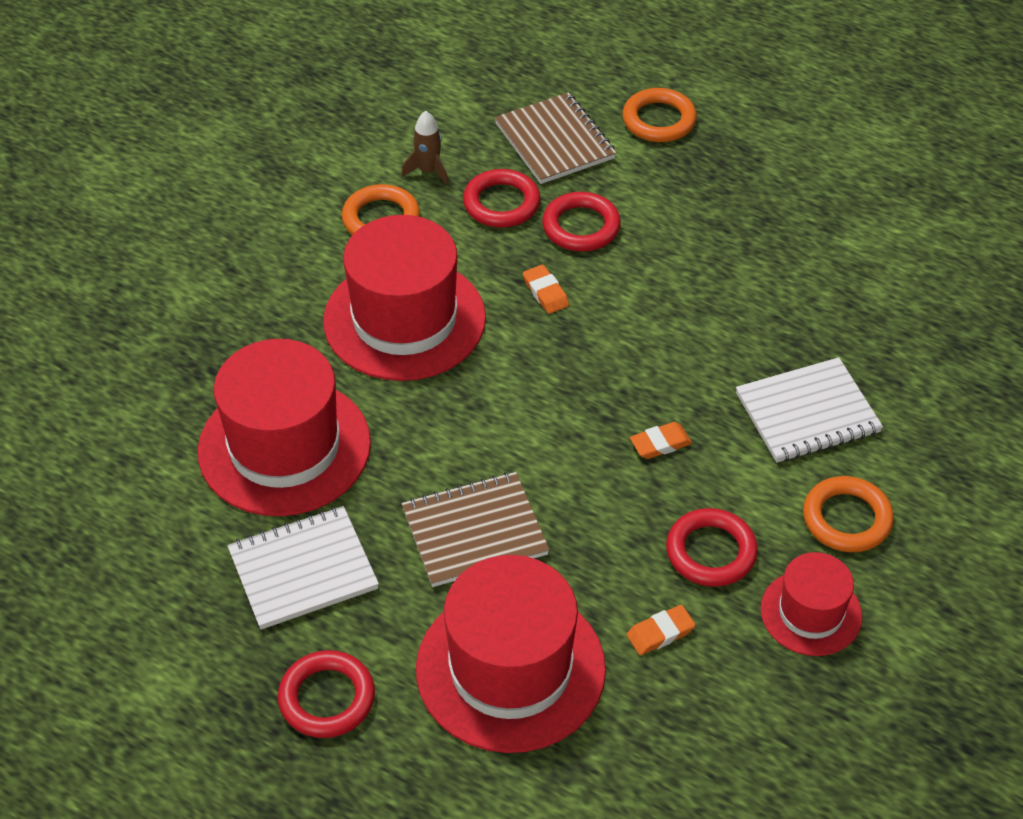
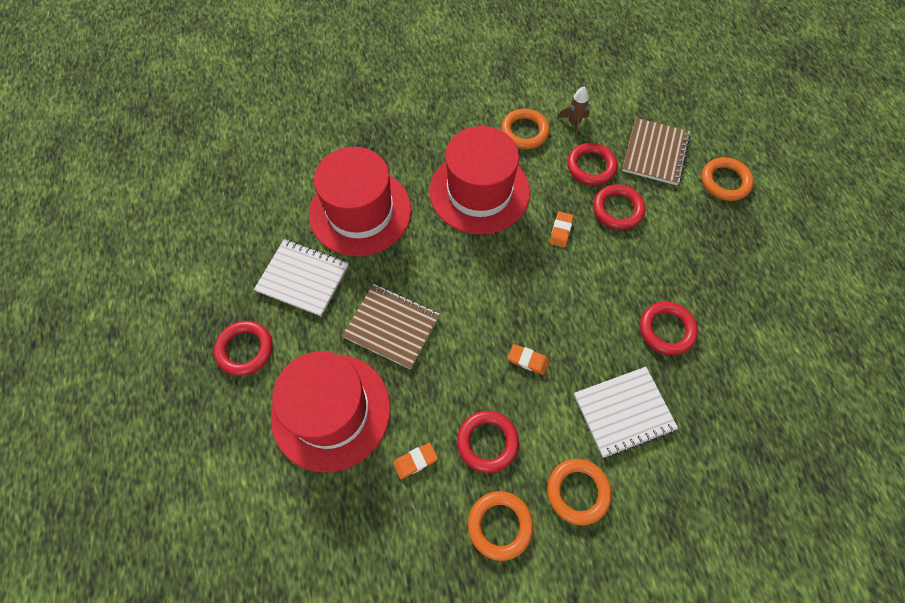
camera: 45 degrees right, 15 degrees up
orange eraser [627,605,695,655] -> orange eraser turned 45 degrees counterclockwise [393,443,438,479]
white notebook [736,357,883,463] -> white notebook turned 45 degrees counterclockwise [574,367,678,458]
red hat [761,552,862,656] -> orange ring [468,491,533,561]
none -> red ring [640,302,698,355]

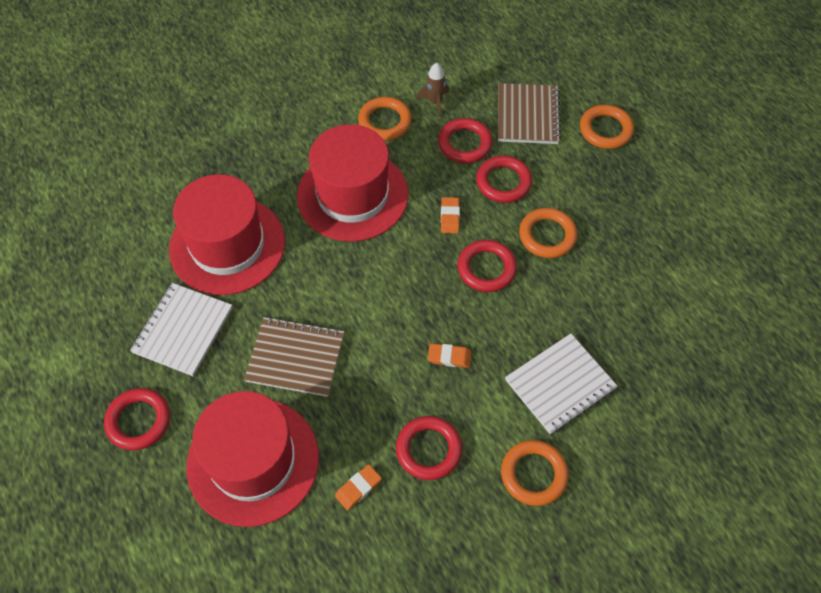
camera: 15 degrees left, 5 degrees down
white notebook [254,239,349,316] -> white notebook turned 75 degrees counterclockwise [130,283,232,376]
orange ring [468,491,533,561] -> orange ring moved to [519,208,577,258]
red ring [640,302,698,355] -> red ring moved to [457,240,517,292]

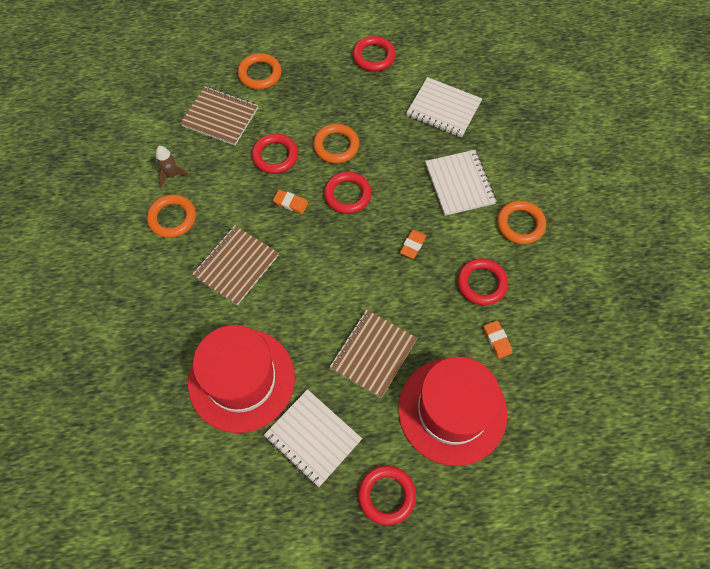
camera: 70 degrees left, 5 degrees up
red hat [297,124,408,242] -> brown notebook [192,225,279,305]
red ring [438,118,492,163] -> red ring moved to [353,36,396,72]
none -> white notebook [406,77,482,138]

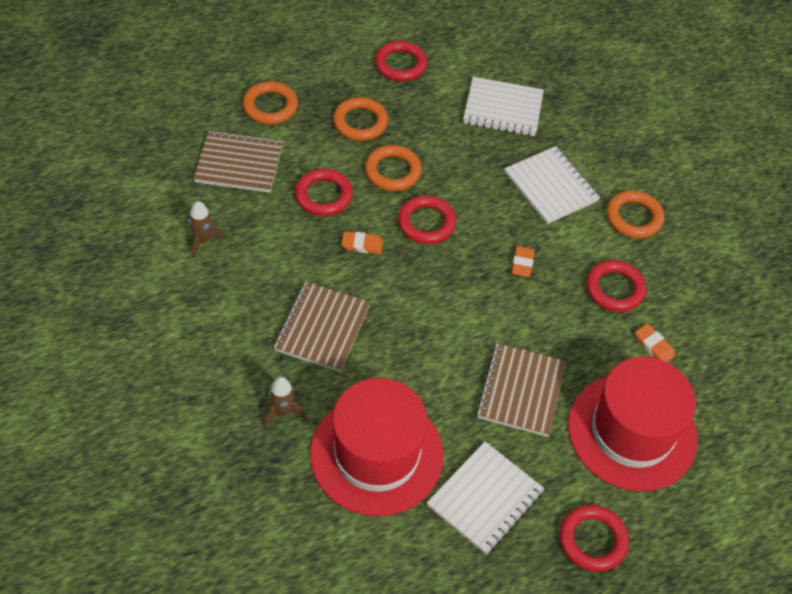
camera: 20 degrees left, 10 degrees down
orange ring [147,194,196,238] -> orange ring moved to [333,97,388,141]
white notebook [264,389,362,487] -> white notebook turned 75 degrees counterclockwise [427,442,545,555]
none -> brown rocket [264,377,306,428]

